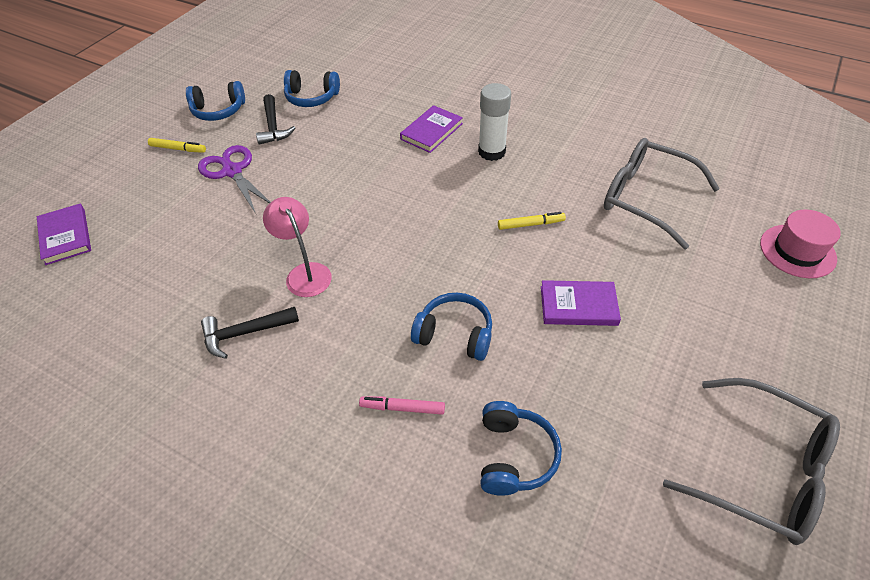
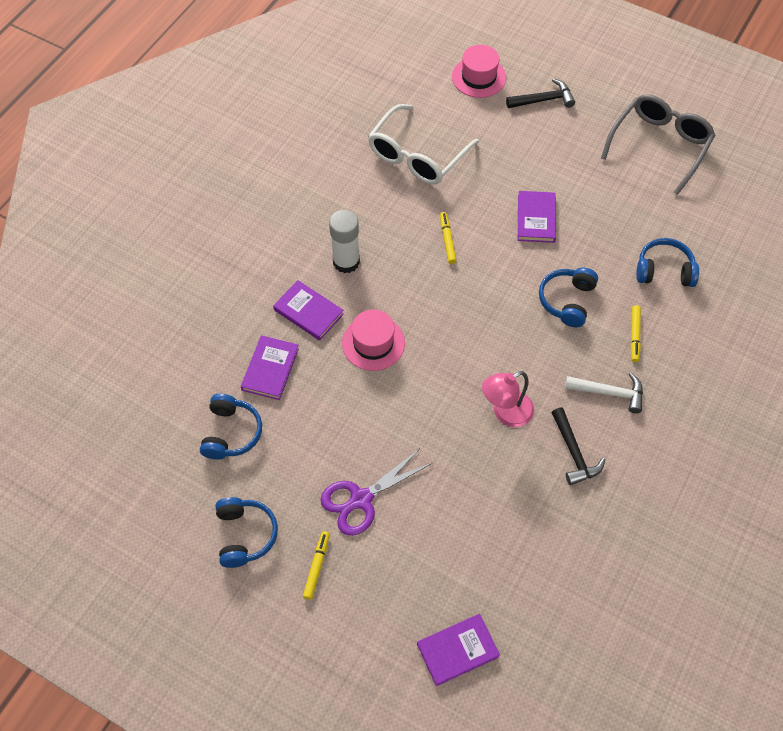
camera: 90 degrees left, 10 degrees up
black hammer [256,94,295,145] -> black hammer moved to [506,78,575,108]
pink marker [359,396,445,415] -> yellow marker [631,305,641,362]
grey glasses [604,138,720,249] -> white glasses [368,104,479,185]
none -> purple book [241,335,299,400]
none -> pink hat [342,310,405,371]
none -> white hammer [565,372,643,413]

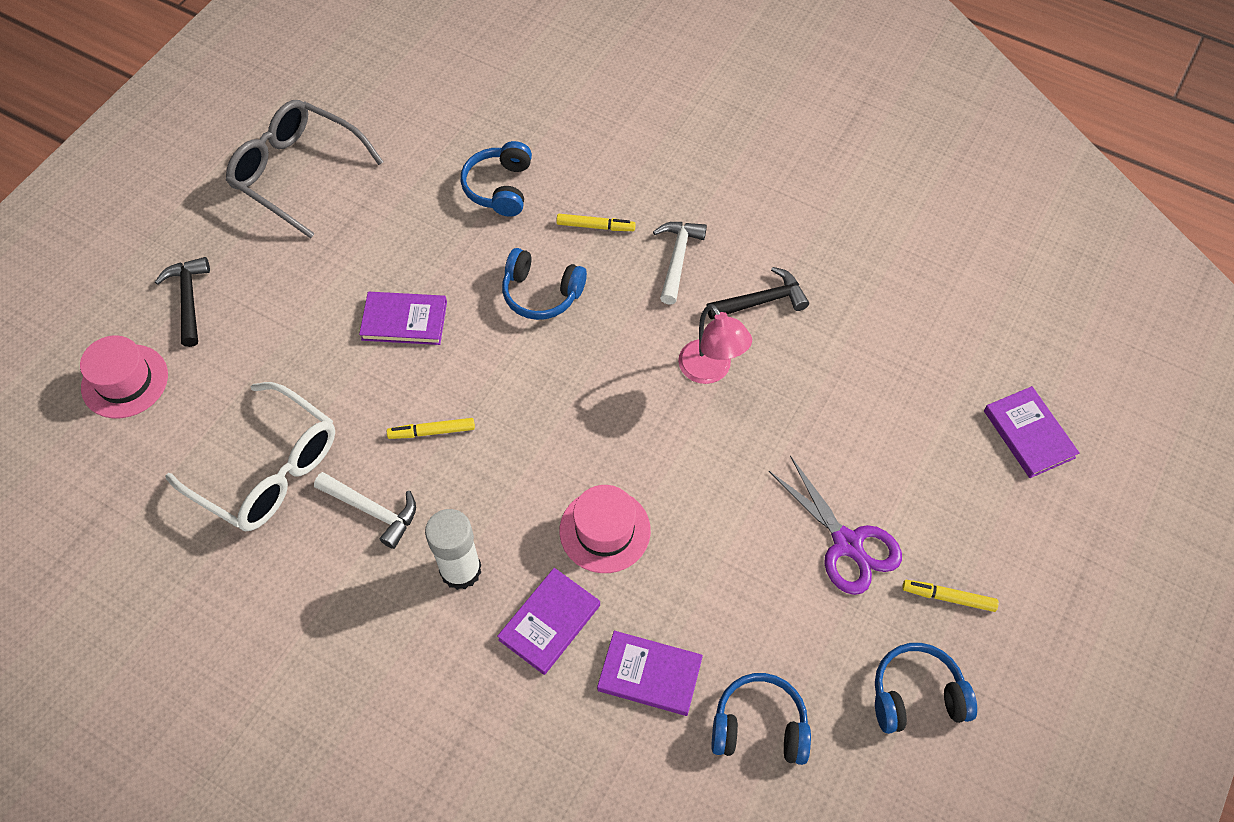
camera: 90 degrees left, 0 degrees up
none -> white hammer [314,472,416,549]

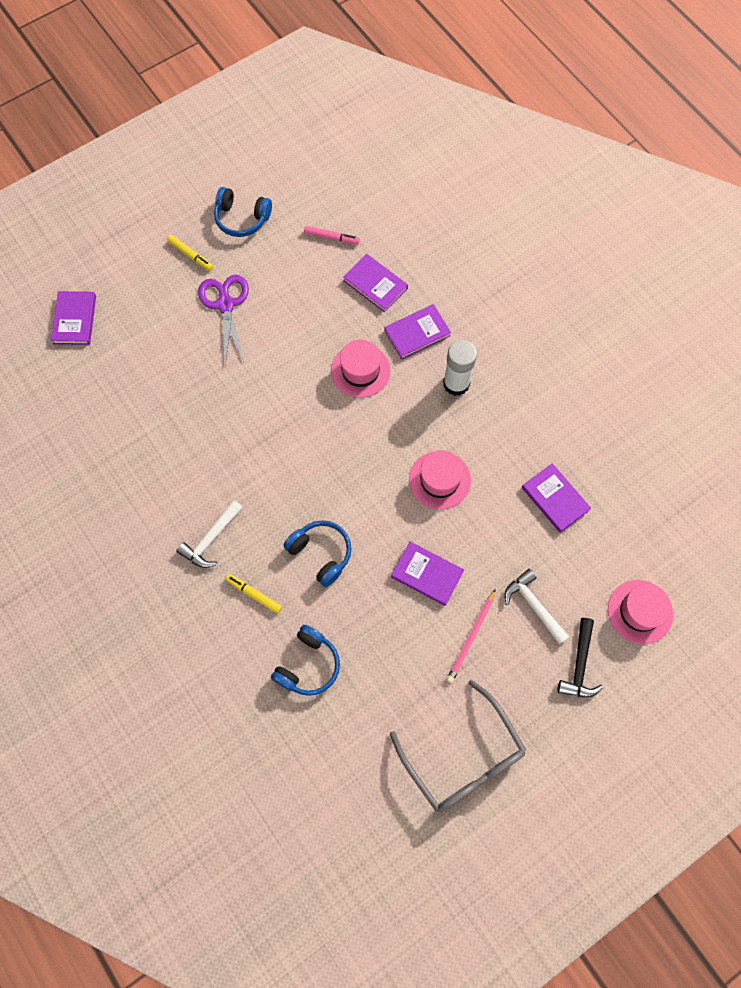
camera: 155 degrees left, 10 degrees up
white glasses [165,382,335,531] -> purple book [522,463,591,533]
white hammer [314,472,416,549] -> white hammer moved to [504,569,569,645]
yellow marker [387,418,475,439] -> pink hat [409,450,471,510]
pink lamp [678,304,752,384] -> none
black hammer [706,267,809,319] -> none
blue headphones [711,673,811,765] -> pink marker [304,226,360,245]
none -> pink pencil [447,589,496,683]

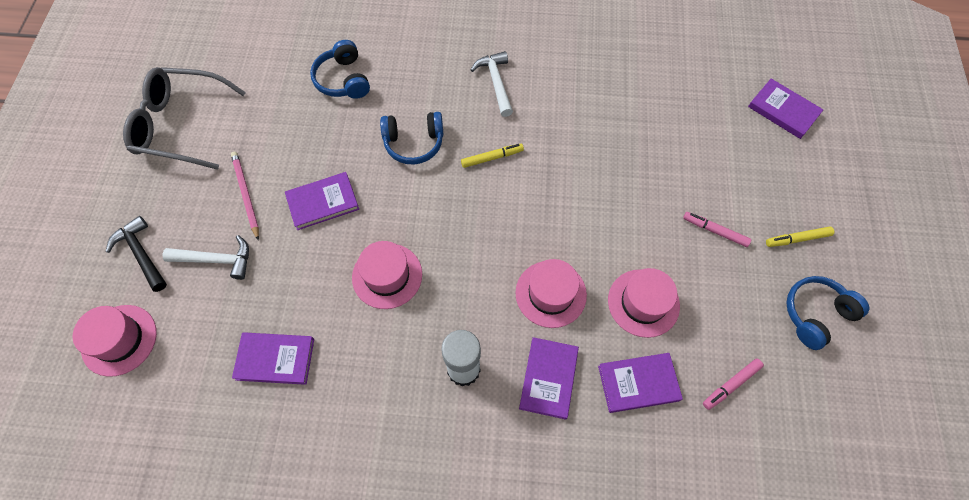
camera: 130 degrees right, 5 degrees down
purple scissors [198,275,249,366] -> pink marker [683,212,751,247]
yellow marker [225,574,282,613] -> yellow marker moved to [461,144,524,168]
none -> pink hat [608,268,680,338]

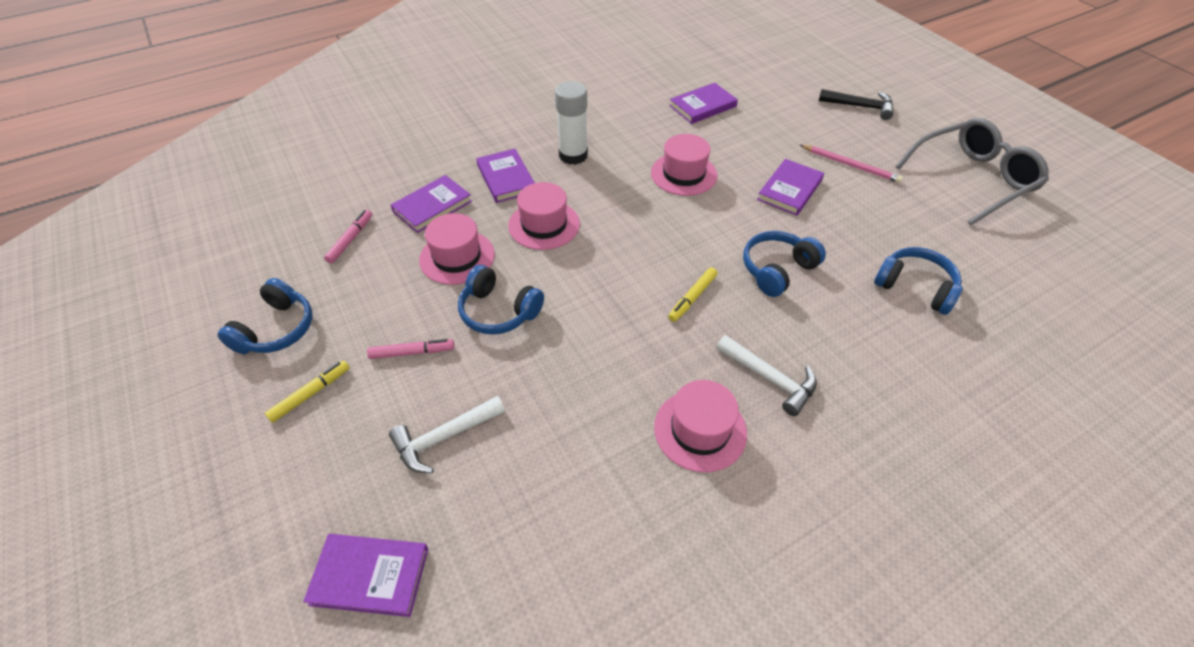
camera: 145 degrees right, 15 degrees down
pink hat [73,305,157,377] -> pink hat moved to [654,380,747,473]
white hammer [163,235,249,280] -> white hammer moved to [389,396,505,473]
none -> blue headphones [458,265,544,335]

